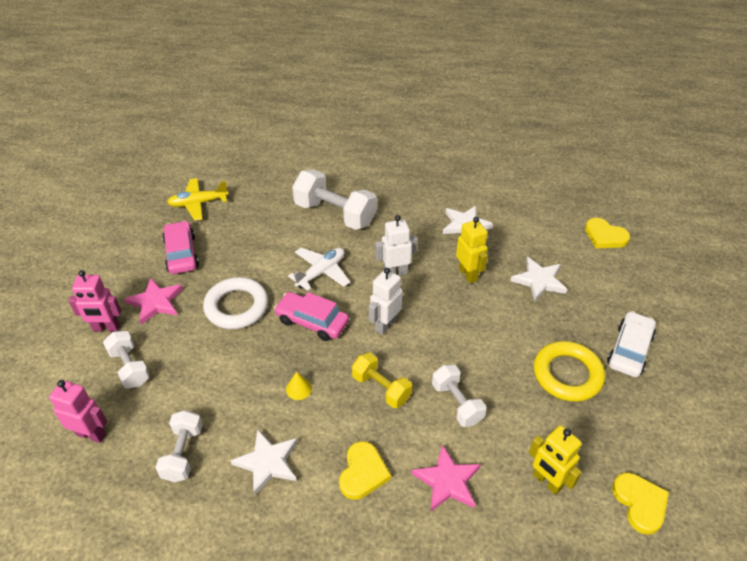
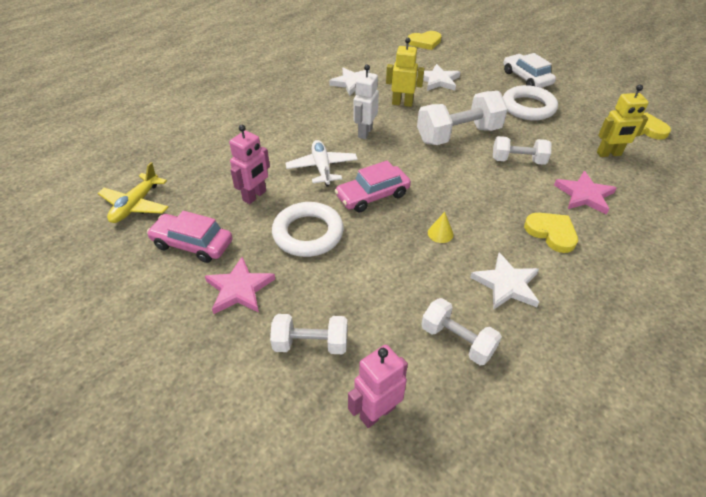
camera: 55 degrees left, 0 degrees up
pink robot [69,270,121,331] -> pink robot moved to [229,125,270,204]
white dumbbell [292,169,377,230] -> white dumbbell moved to [417,91,508,145]
yellow dumbbell [352,353,412,408] -> none
white robot [369,268,403,335] -> none
yellow ring [534,341,605,402] -> white ring [503,85,558,121]

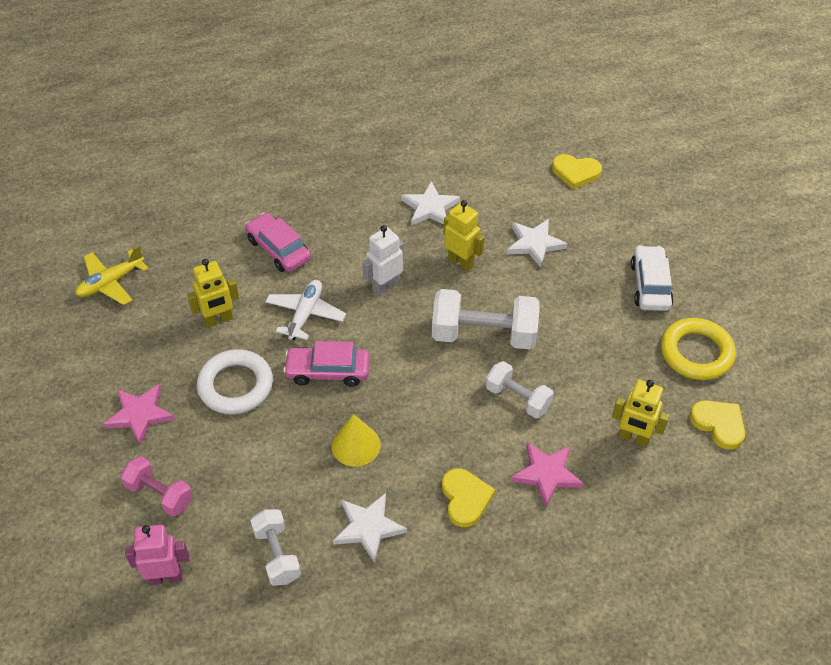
camera: 30 degrees right, 5 degrees up
pink car [147,211,233,263] -> pink car moved to [245,213,311,272]
pink robot [229,125,270,204] -> yellow robot [187,259,239,328]
white dumbbell [270,314,347,354] -> pink dumbbell [120,456,193,517]
yellow cone [428,212,454,243] -> yellow cone [332,414,380,467], size x1.71
white ring [503,85,558,121] -> none
none -> yellow ring [661,318,736,380]

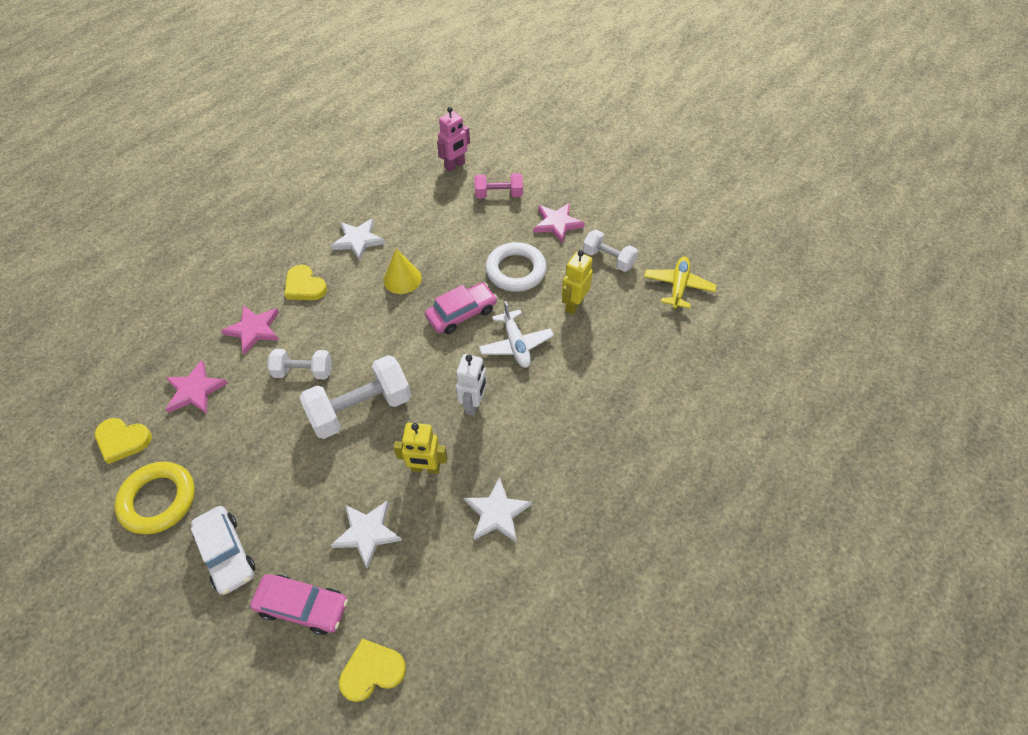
camera: 145 degrees right, 5 degrees up
pink car [245,213,311,272] -> pink car moved to [250,574,348,635]
white dumbbell [250,509,301,586] -> white dumbbell moved to [583,230,638,272]
yellow robot [612,380,669,447] -> pink star [165,360,228,414]

